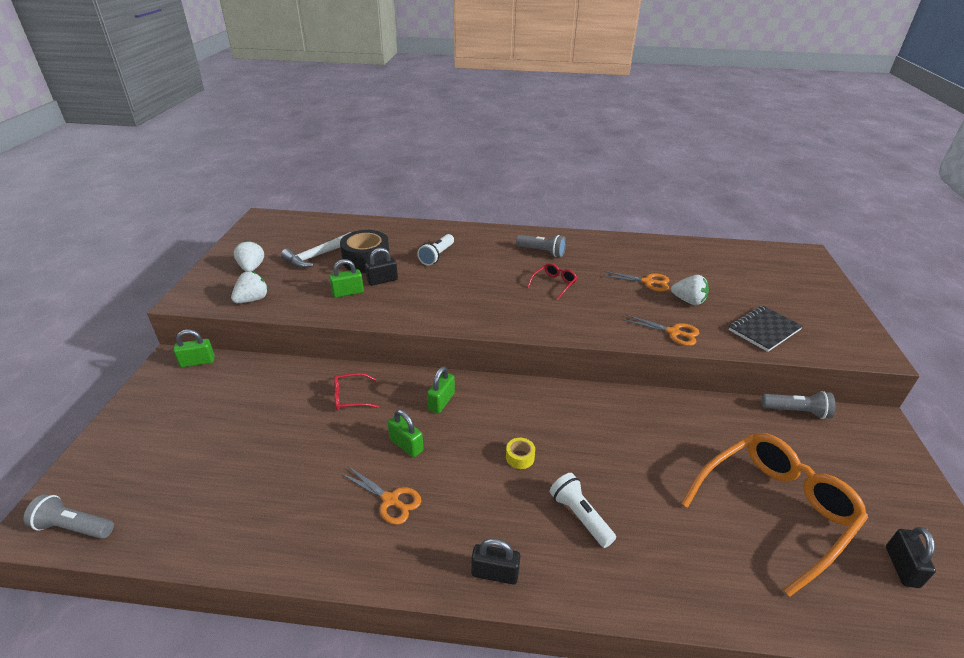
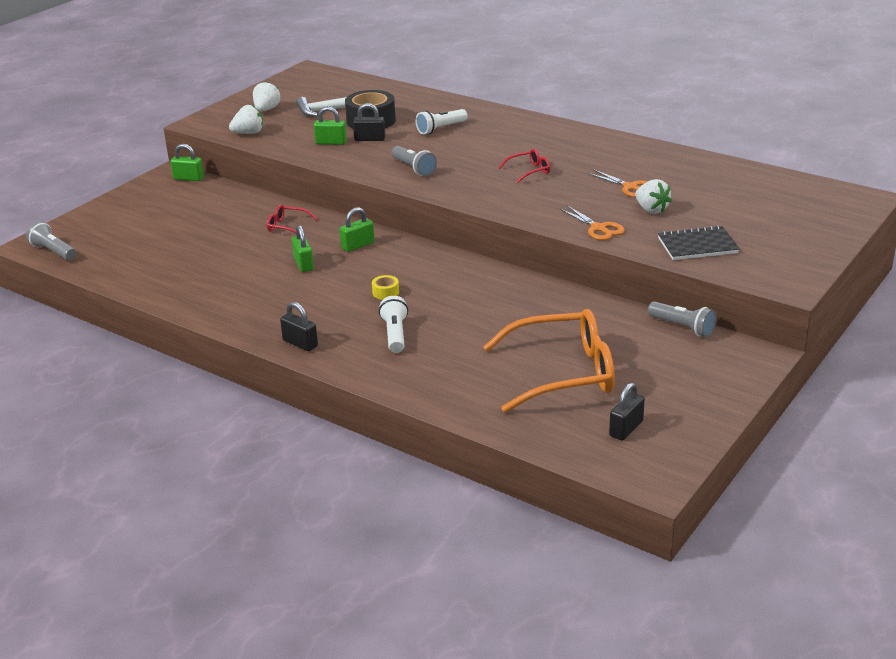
camera: 30 degrees right, 5 degrees down
orange scissors [341,466,421,525] -> none
grey flashlight [516,235,566,257] -> grey flashlight moved to [391,146,437,176]

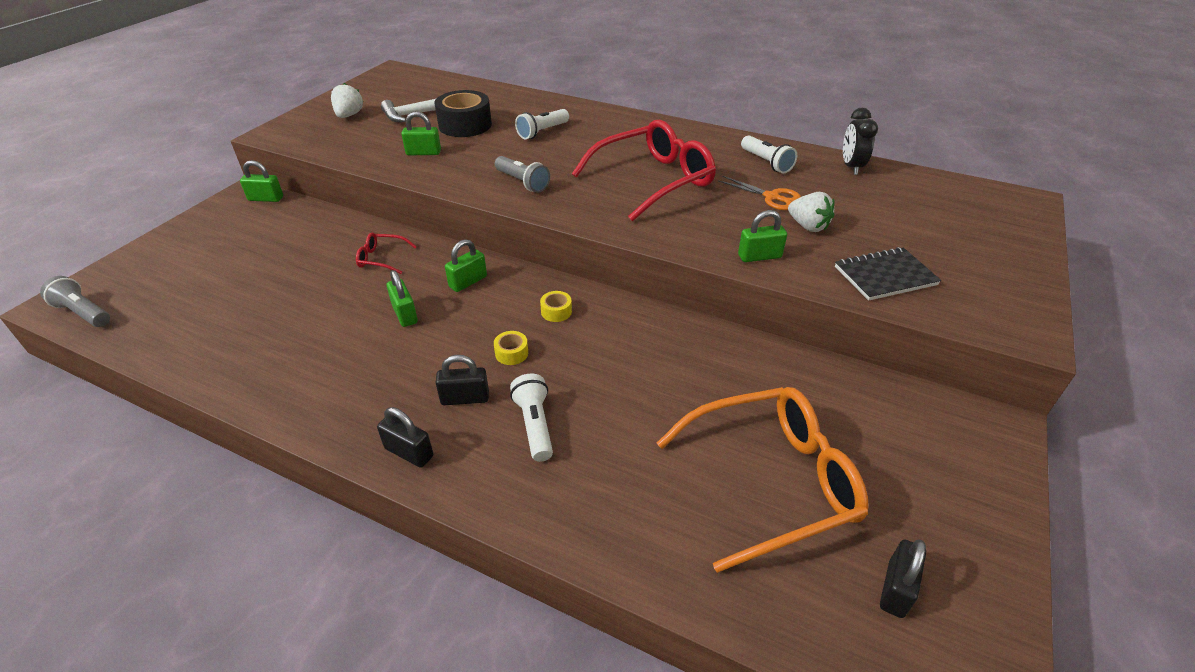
camera: 10 degrees left, 10 degrees up
white strawberry [229,105,263,134] -> none
black padlock [353,103,385,141] -> black padlock moved to [435,355,489,405]
red glasses [498,149,551,183] -> red glasses [572,120,716,222], size x2.32
orange scissors [560,206,625,240] -> green padlock [738,210,787,262]
grey flashlight [648,301,717,337] -> none
none -> yellow tape [540,291,572,322]
none -> white flashlight [741,135,797,174]
none -> black clock [843,108,878,175]

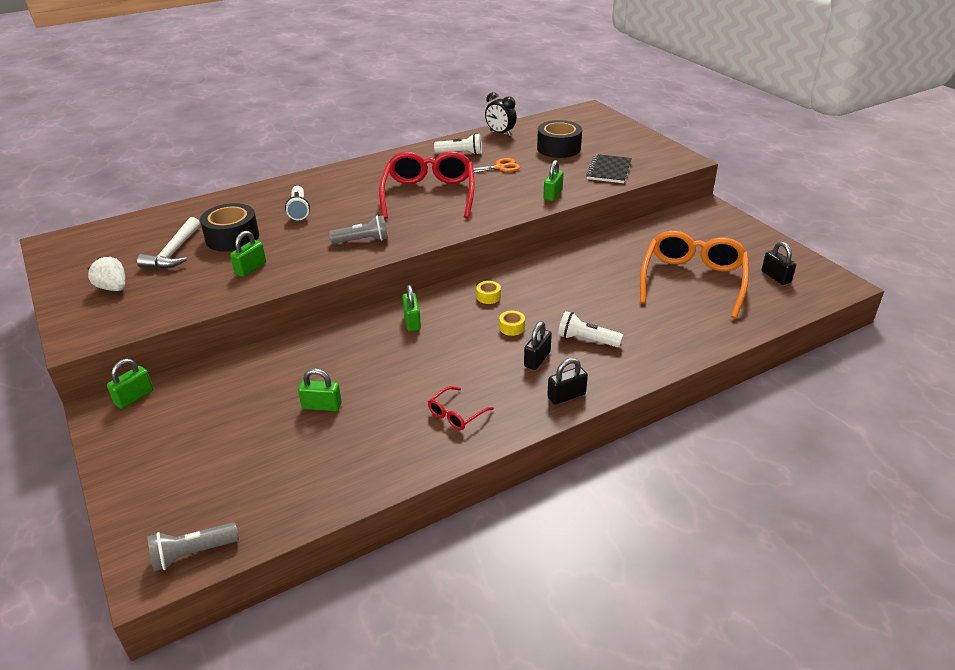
camera: 55 degrees left, 5 degrees down
red glasses [356,233,417,274] -> red glasses moved to [428,386,494,430]
green padlock [387,270,418,327] -> green padlock moved to [298,368,342,411]
white strawberry [788,192,835,232] -> none
none -> black tape [537,120,582,158]

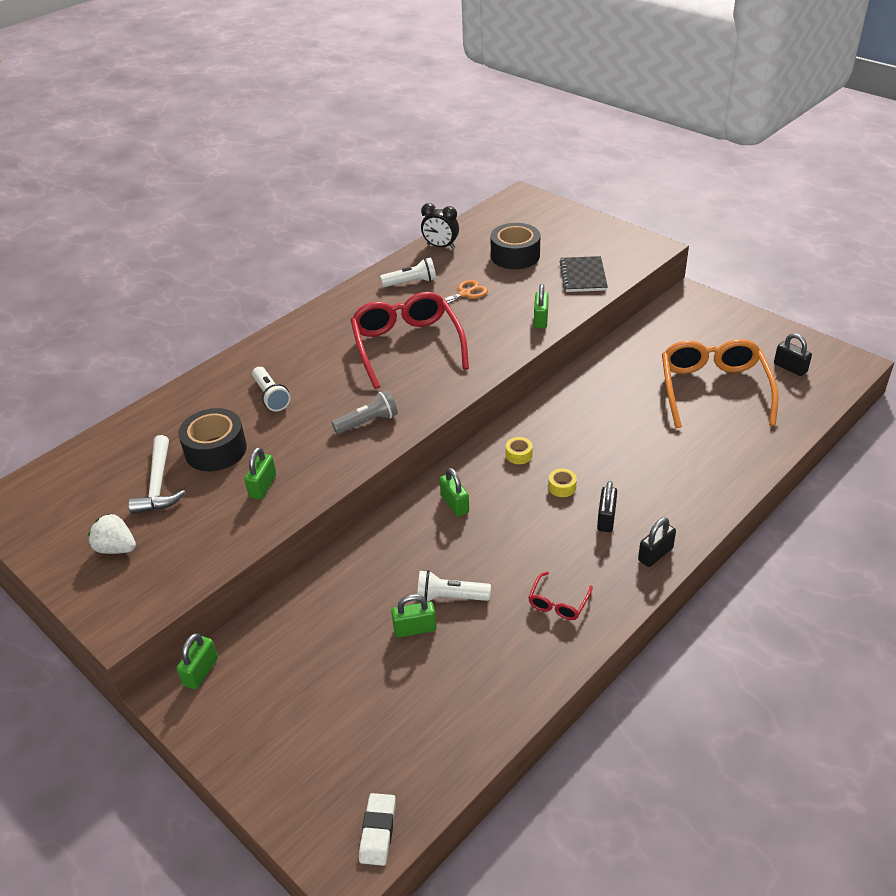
camera: 15 degrees left, 5 degrees up
grey flashlight [147,522,239,571] -> white eraser [359,793,396,866]
white flashlight [558,311,623,347] -> white flashlight moved to [417,570,491,602]

